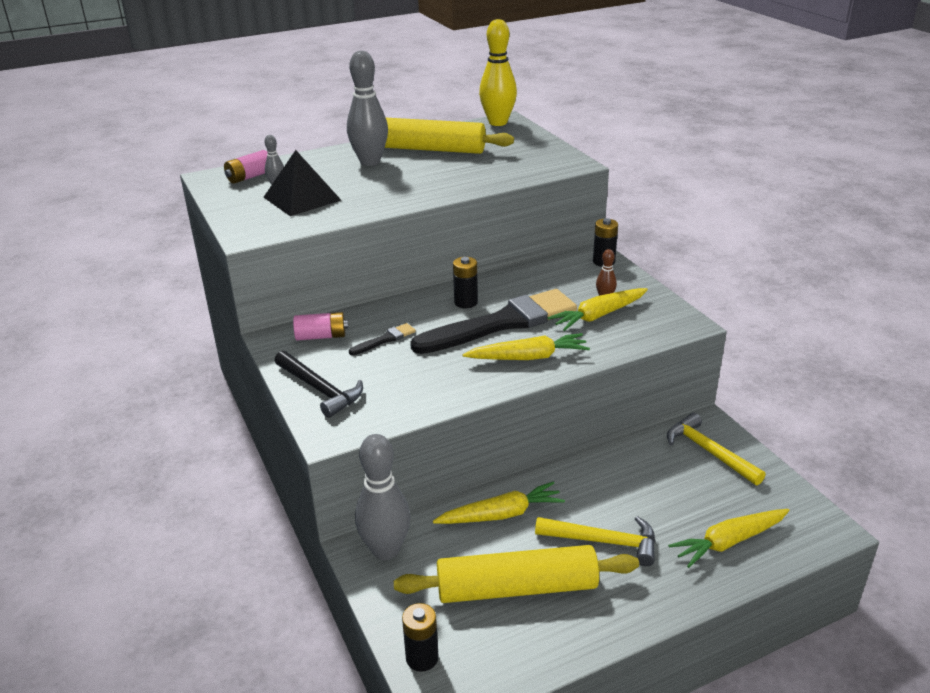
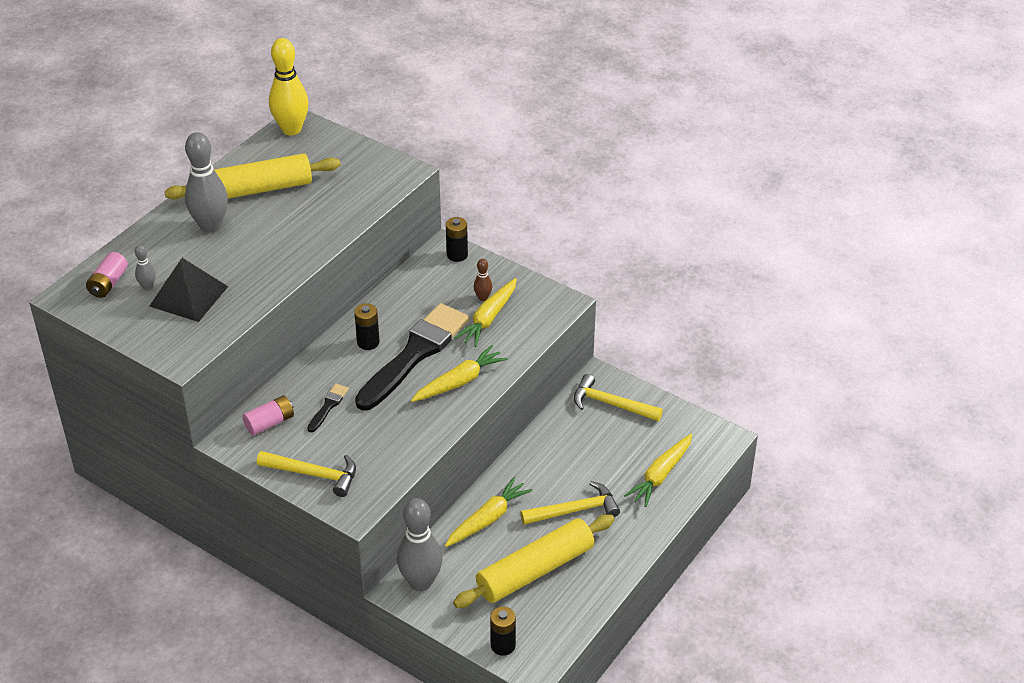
camera: 30 degrees left, 10 degrees up
black hammer [275,351,363,418] -> yellow hammer [257,451,356,497]

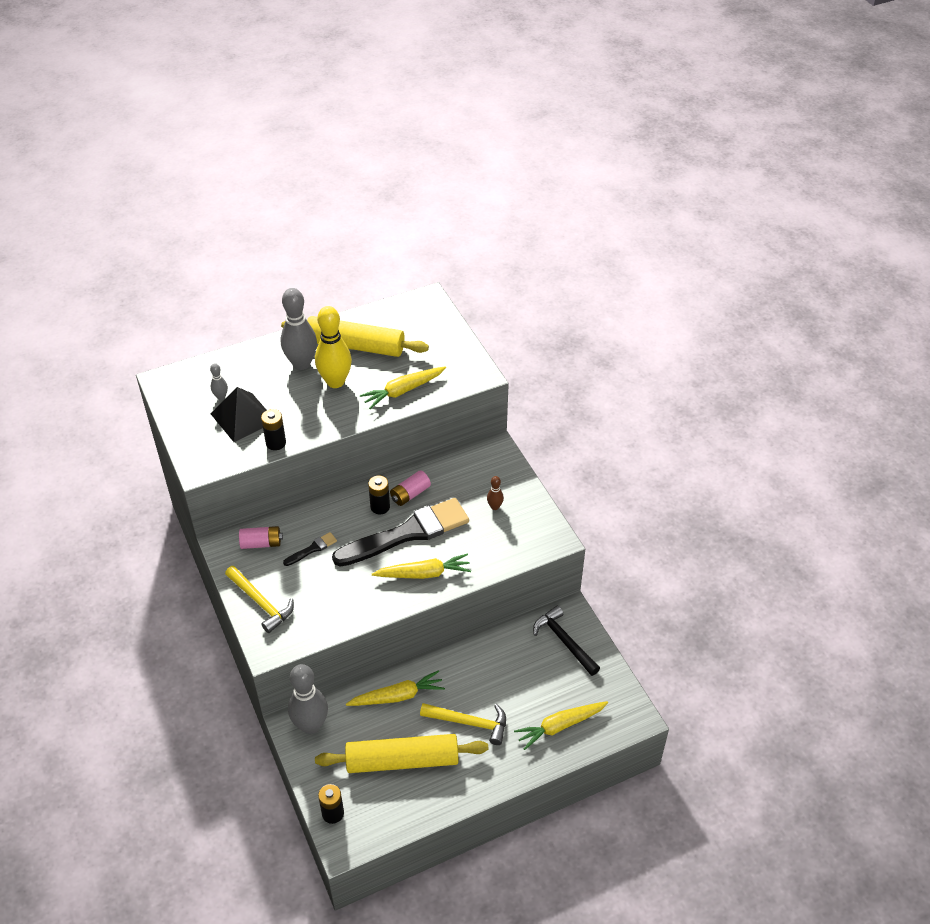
camera: 30 degrees right, 5 degrees up
pink battery [86,252,128,298] -> pink battery moved to [390,470,431,506]
yellow bowling pin [269,38,309,135] -> yellow bowling pin moved to [315,306,352,388]
black battery [446,217,468,262] -> black battery moved to [261,409,286,450]
yellow carrot [454,278,517,347] -> yellow carrot moved to [360,366,446,409]
yellow hammer [574,374,663,421] -> black hammer [533,605,600,676]

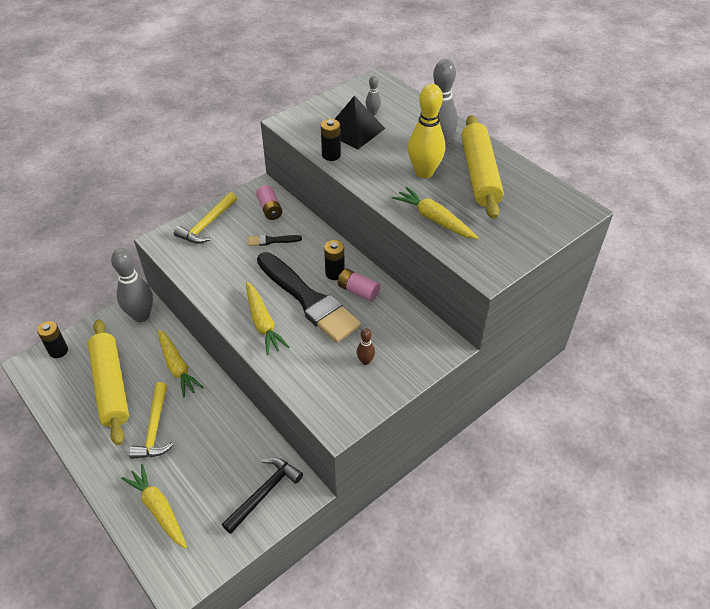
camera: 75 degrees right, 0 degrees up
black brush [283,532,337,566] -> black brush turned 135 degrees clockwise [248,234,302,246]

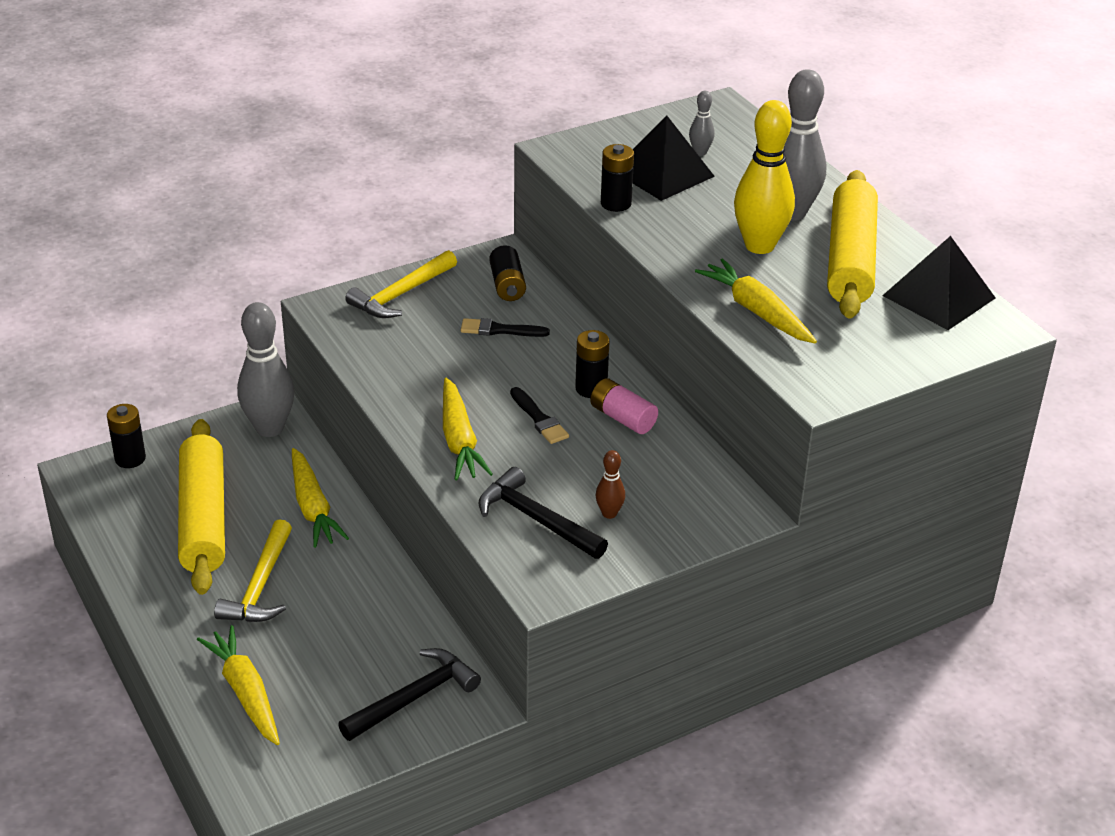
camera: 10 degrees right, 10 degrees down
pink battery [256,185,282,220] -> black battery [489,245,526,301]
black brush [257,252,361,343] -> black brush [510,387,569,444], size x0.41
none -> black hammer [479,467,608,559]
none -> black pyramid [882,236,996,330]

